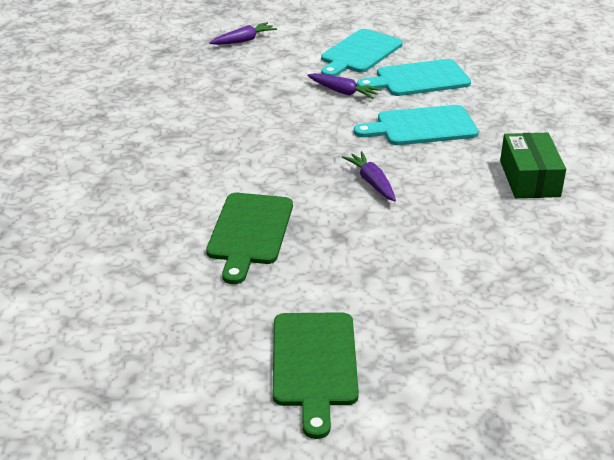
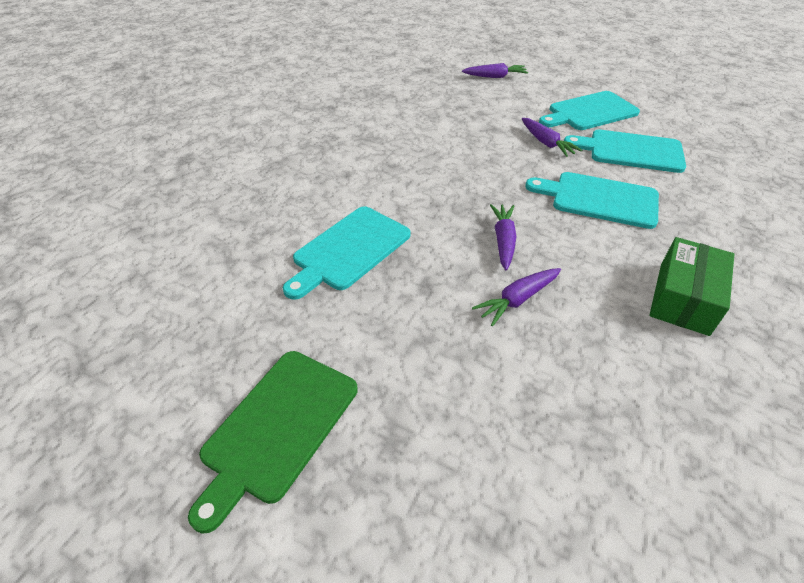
camera: 30 degrees right, 10 degrees up
green cutting board [206,193,293,284] -> turquoise cutting board [283,206,411,300]
none -> purple carrot [472,268,561,326]

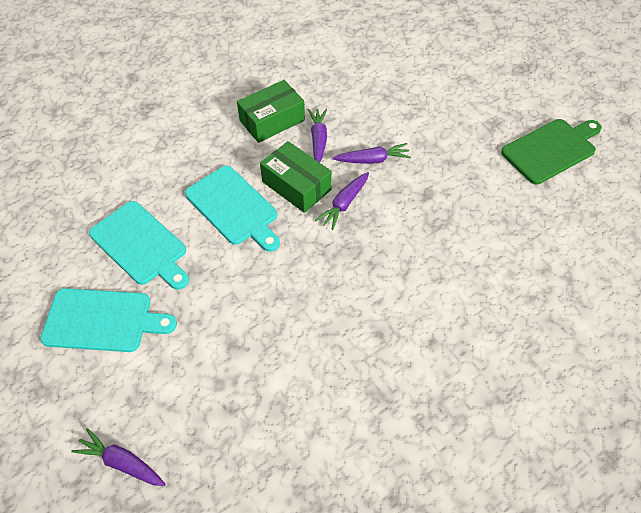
camera: 150 degrees left, 10 degrees up
turquoise cutting board [283,206,411,300] -> none
purple carrot [522,118,582,157] -> purple carrot moved to [308,108,327,163]
none -> green box [260,141,332,213]

